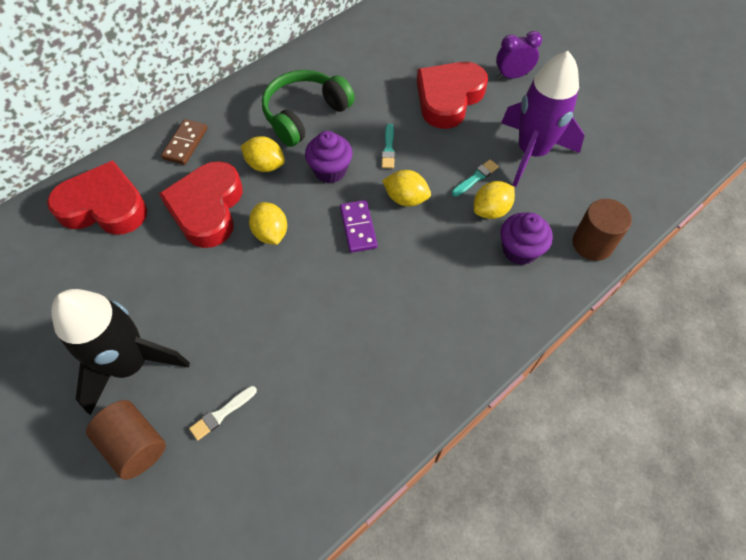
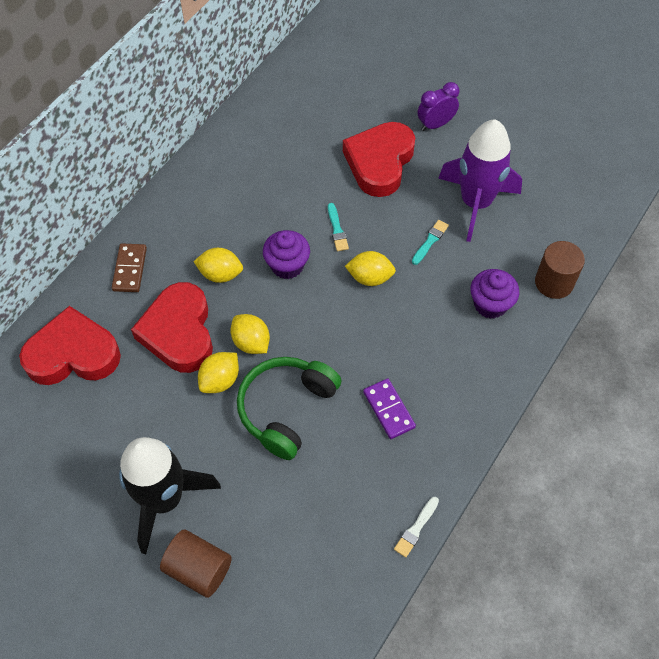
camera: 15 degrees left, 0 degrees up
white brush [189,386,257,441] -> white brush moved to [394,497,439,557]
green headphones [262,70,355,147] -> green headphones moved to [237,357,341,460]
purple domino [340,200,377,253] -> purple domino moved to [363,378,416,439]
yellow lemon [474,181,515,219] -> yellow lemon moved to [198,352,239,393]

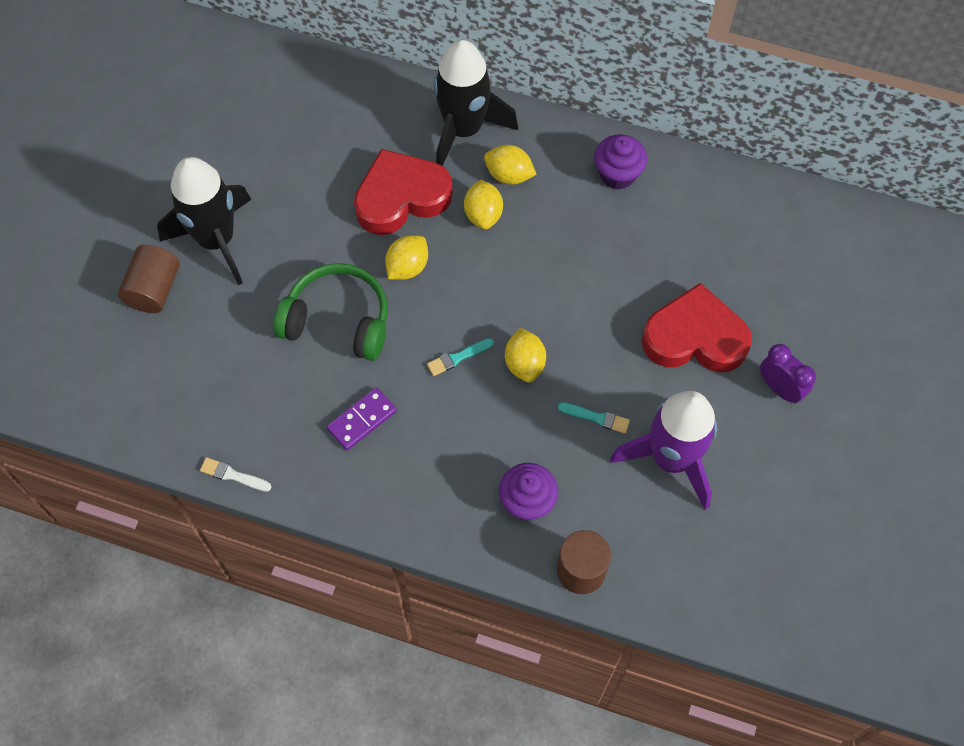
camera: 75 degrees right, 5 degrees up
red heart [19,306,121,385] -> none
brown domino [112,243,147,292] -> black rocket [433,40,518,166]
yellow lemon [198,352,239,393] -> yellow lemon moved to [484,145,537,185]
purple cupcake [263,230,310,279] -> purple cupcake moved to [594,134,647,189]
turquoise brush [328,203,349,251] -> turquoise brush moved to [427,338,494,376]

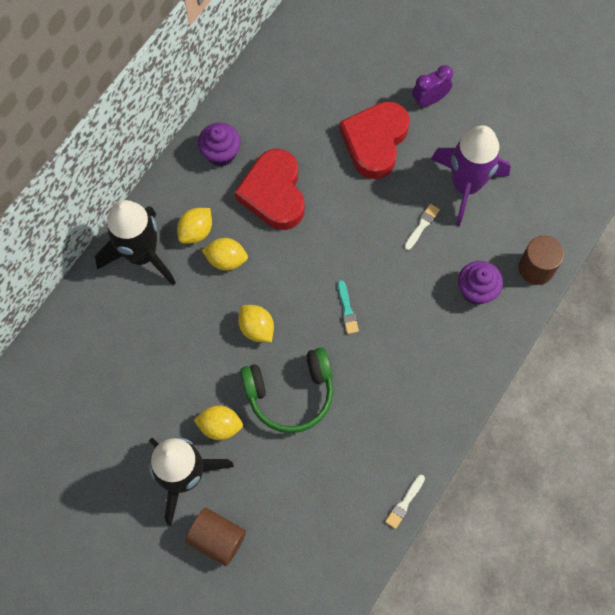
camera: 75 degrees left, 5 degrees up
green headphones [274,263,388,361] -> green headphones turned 135 degrees counterclockwise [240,348,333,433]
purple domino [327,387,397,450] -> none
red heart [354,149,453,235] -> red heart moved to [234,149,305,230]
yellow lemon [505,328,546,383] -> yellow lemon moved to [194,405,243,440]
turquoise brush [558,402,630,434] -> white brush [404,204,440,250]

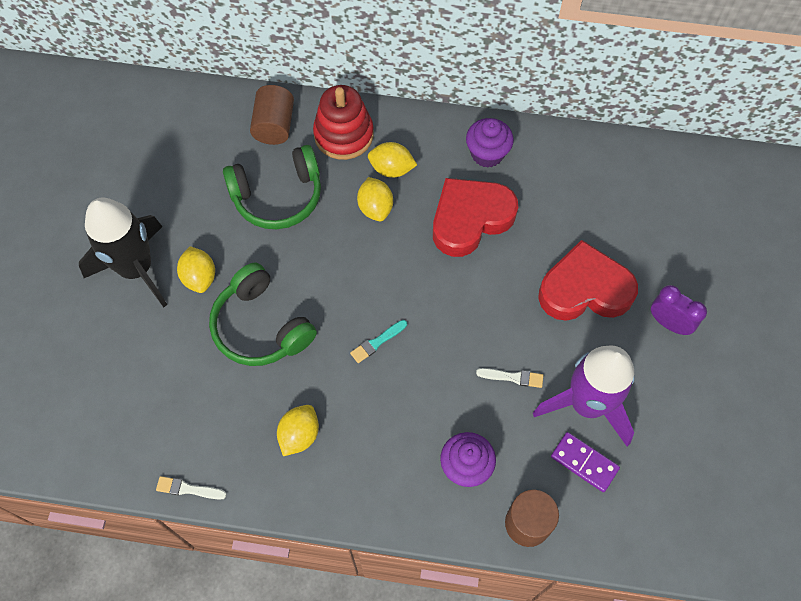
camera: 65 degrees right, 5 degrees down
black rocket [95,200,176,285] -> red stacking toy [313,85,374,160]
brown cylinder [185,508,246,566] -> brown cylinder moved to [250,85,294,145]
yellow lemon [238,305,274,342] -> yellow lemon moved to [277,405,319,456]
none -> green headphones [223,145,321,229]
none -> purple domino [551,432,620,492]

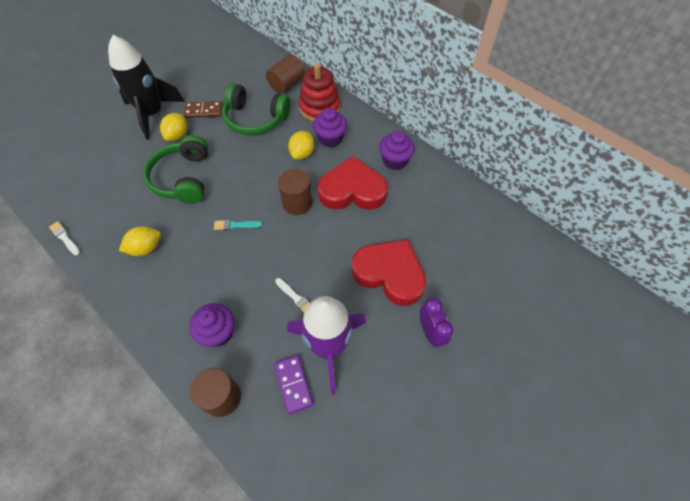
camera: 35 degrees right, 5 degrees down
yellow lemon [368,142,417,178] -> purple cupcake [313,108,347,147]
none -> brown domino [183,101,222,118]
none -> brown cylinder [278,169,312,215]

